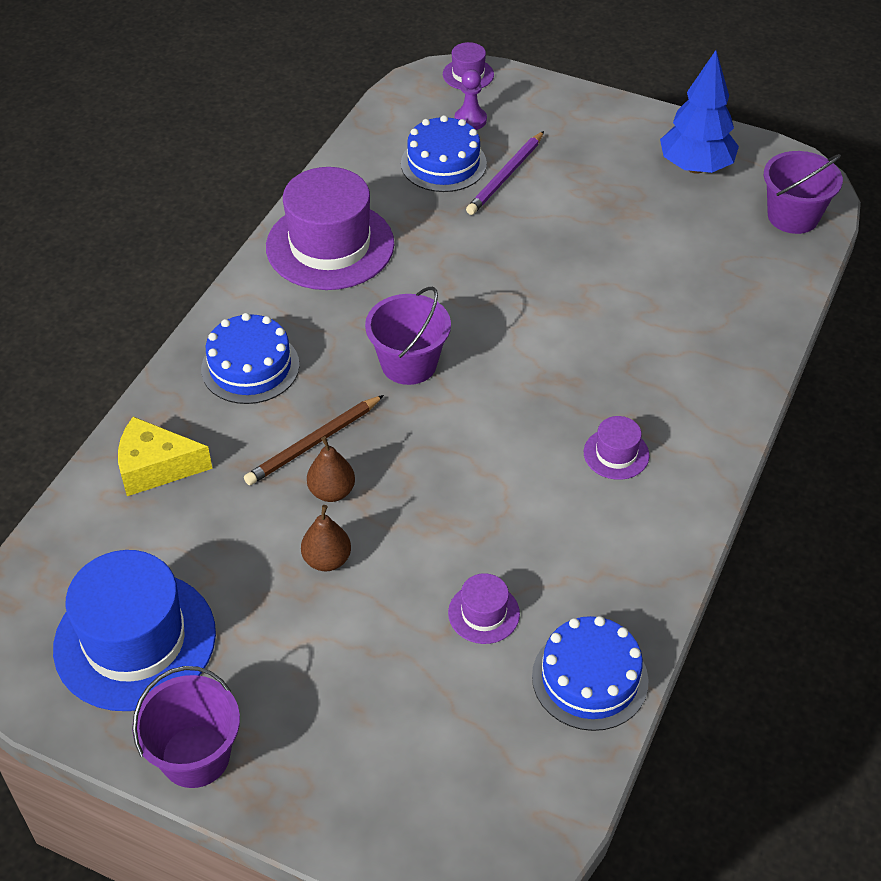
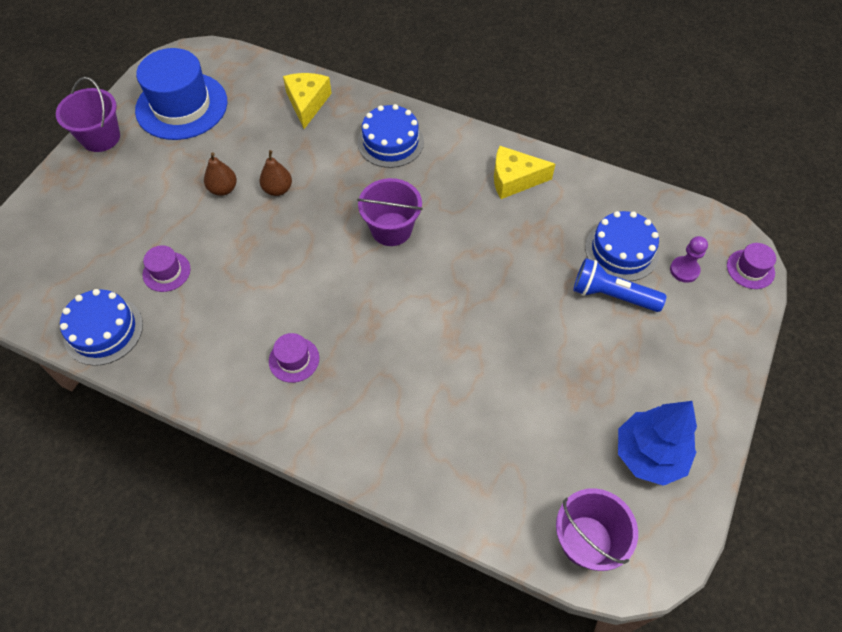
camera: 90 degrees right, 10 degrees up
brown pencil [244,395,384,485] -> none
purple hat [266,167,394,290] -> yellow cheese [494,146,555,199]
purple pencil [466,131,544,215] -> blue flashlight [573,258,666,312]

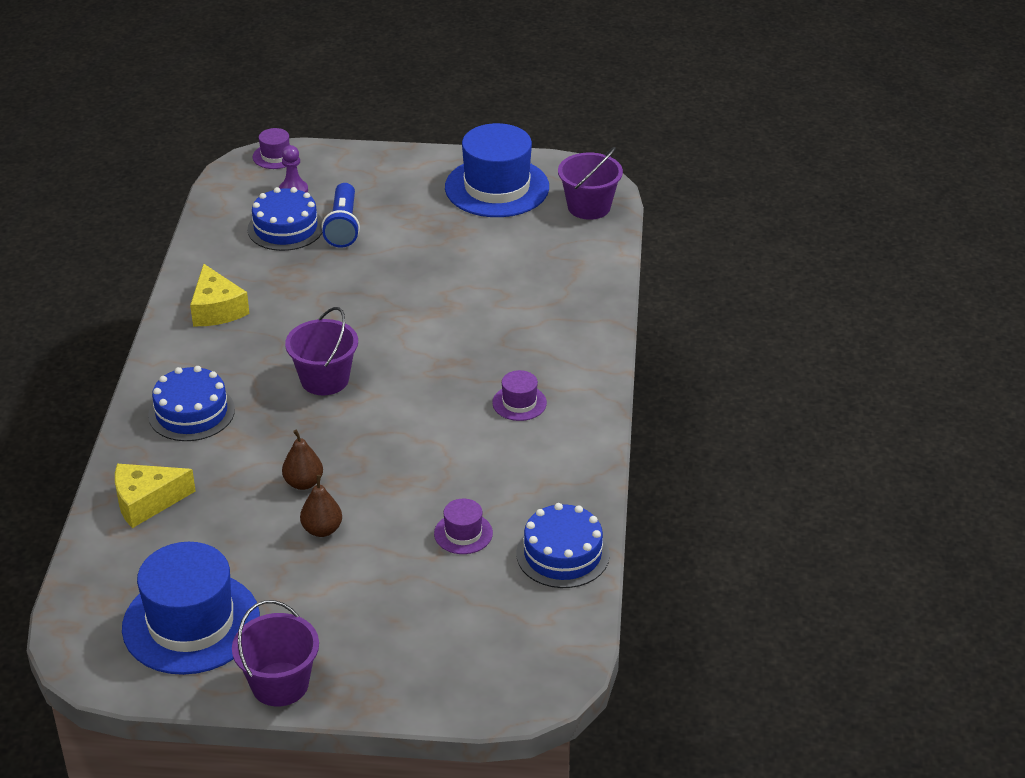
camera: 110 degrees left, 20 degrees down
blue tree [618,401,697,486] -> blue hat [445,123,549,217]

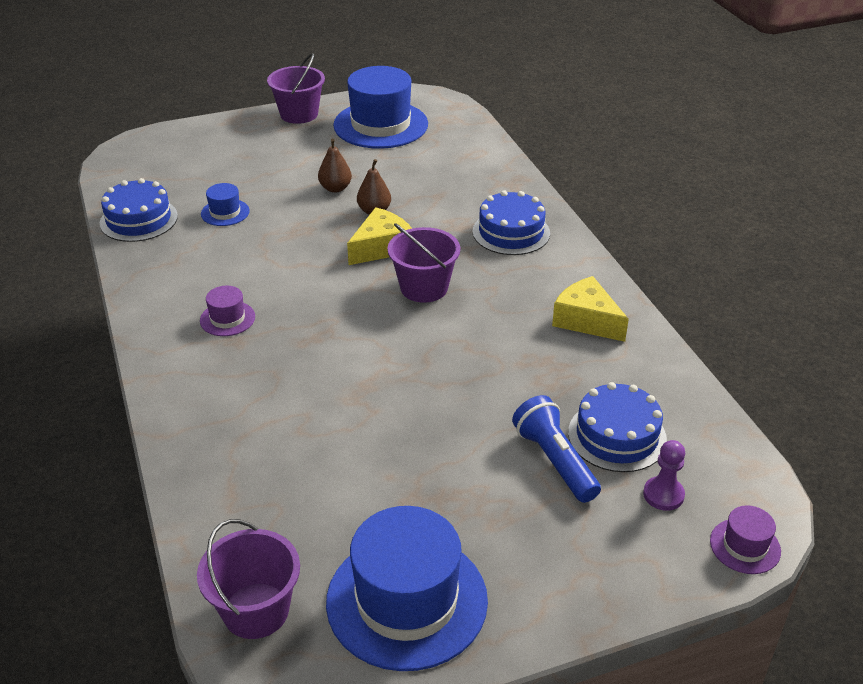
camera: 155 degrees right, 0 degrees up
yellow cheese [115,464,196,528] -> yellow cheese moved to [347,207,412,265]
purple hat [434,499,493,554] -> blue hat [201,183,250,226]

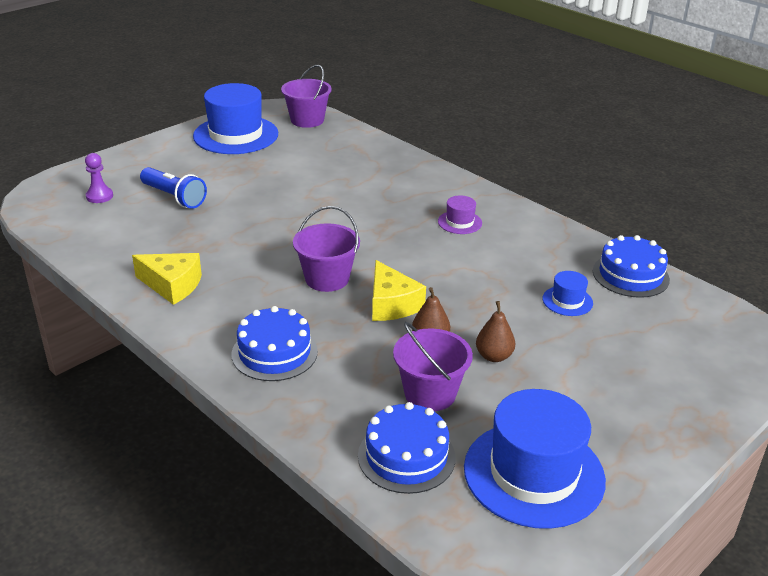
camera: 155 degrees right, 5 degrees down
purple bucket [267,53,325,124] -> purple bucket moved to [393,322,473,411]
yellow cheese [347,207,412,265] -> yellow cheese turned 45 degrees counterclockwise [372,260,426,321]
blue cake [568,382,667,472] -> blue cake moved to [358,402,456,494]
purple hat [710,505,781,574] -> none

